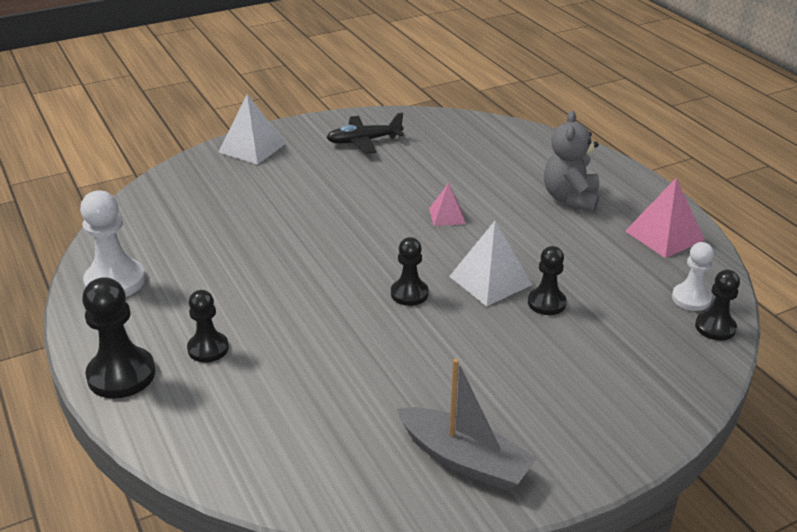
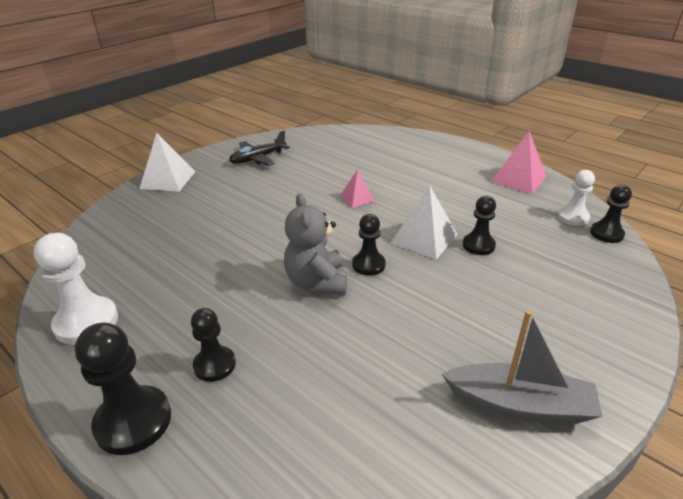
camera: 20 degrees left, 0 degrees up
grey teddy bear [544,111,599,212] -> grey teddy bear moved to [284,193,347,294]

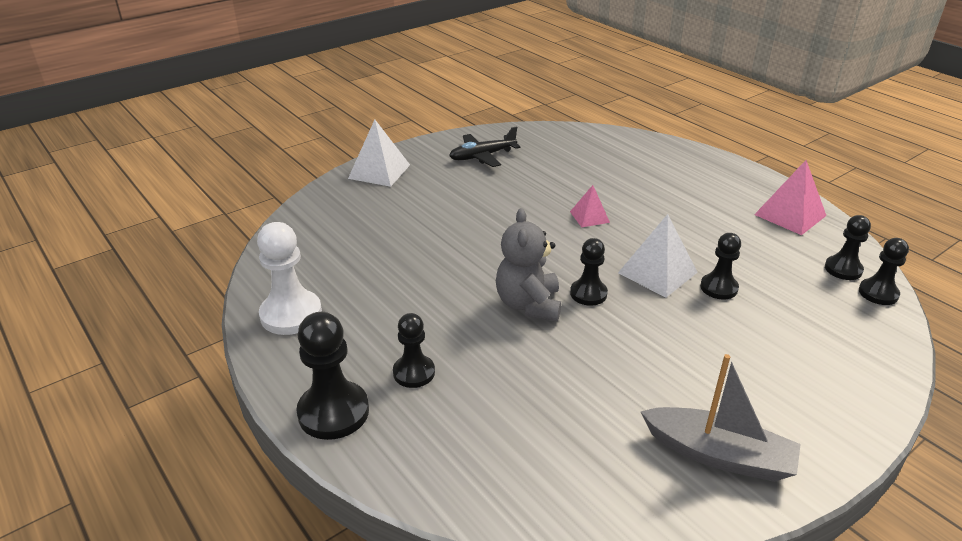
camera: 10 degrees right, 0 degrees up
white pawn [558,170,595,226] -> black pawn [825,215,871,280]

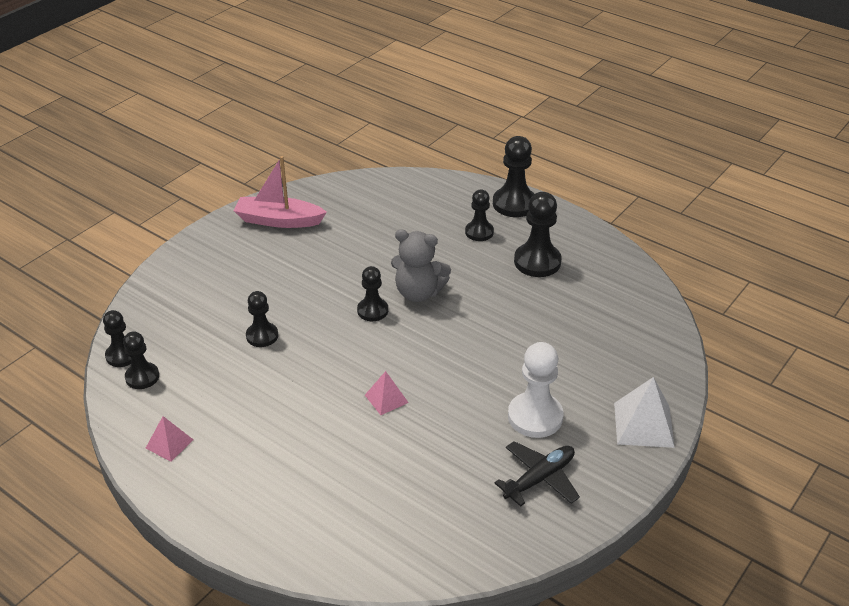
camera: 165 degrees right, 5 degrees up
white pawn [257,222,322,335] -> white pawn moved to [508,342,563,438]
grey teddy bear [496,208,561,321] -> grey teddy bear turned 120 degrees clockwise [391,229,451,302]
white pyramid [618,214,698,297] -> none
grey boat [641,354,801,482] -> pink boat [234,156,327,228]
pink pyramid [754,160,826,235] -> pink pyramid [146,416,193,462], size x0.60
none -> black pawn [514,192,562,277]

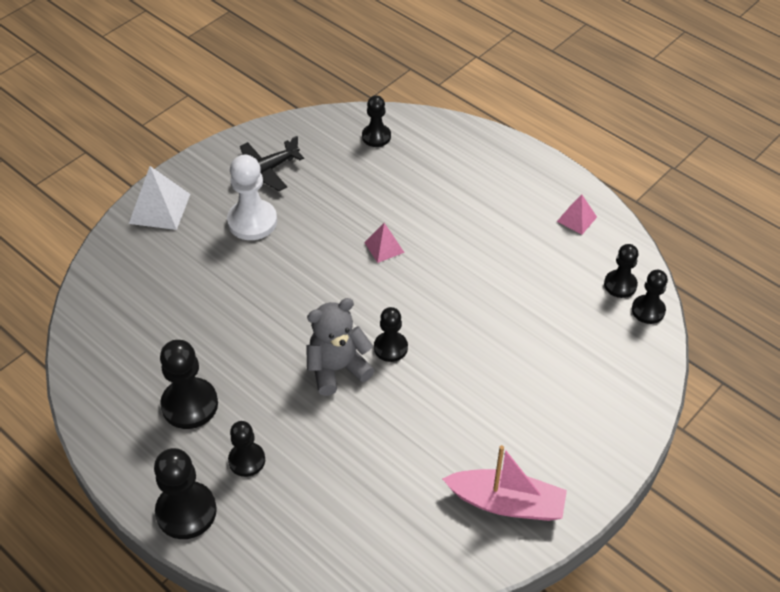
camera: 175 degrees left, 10 degrees up
black pawn [246,291,278,347] -> black pawn moved to [362,95,391,147]
grey teddy bear [391,229,451,302] -> grey teddy bear turned 45 degrees counterclockwise [306,298,375,396]

